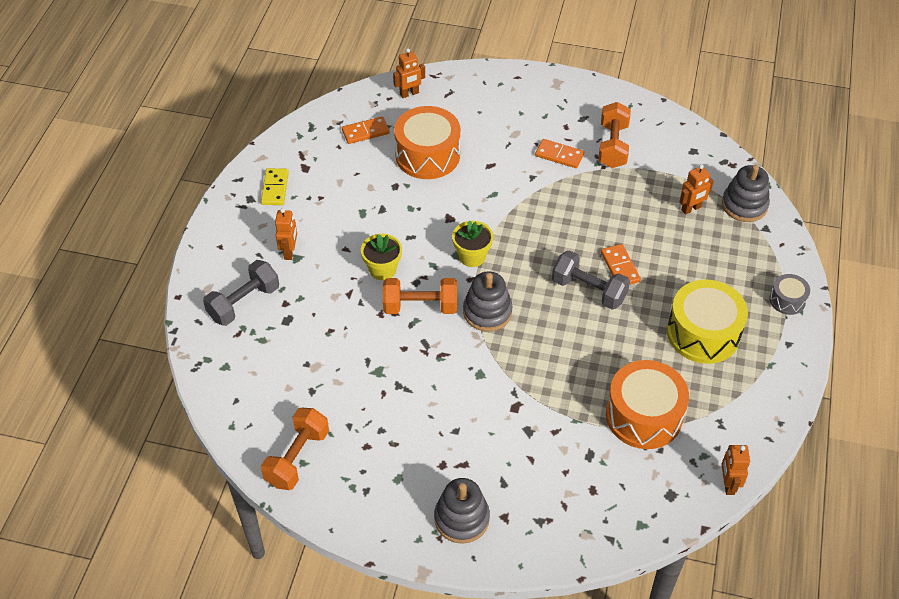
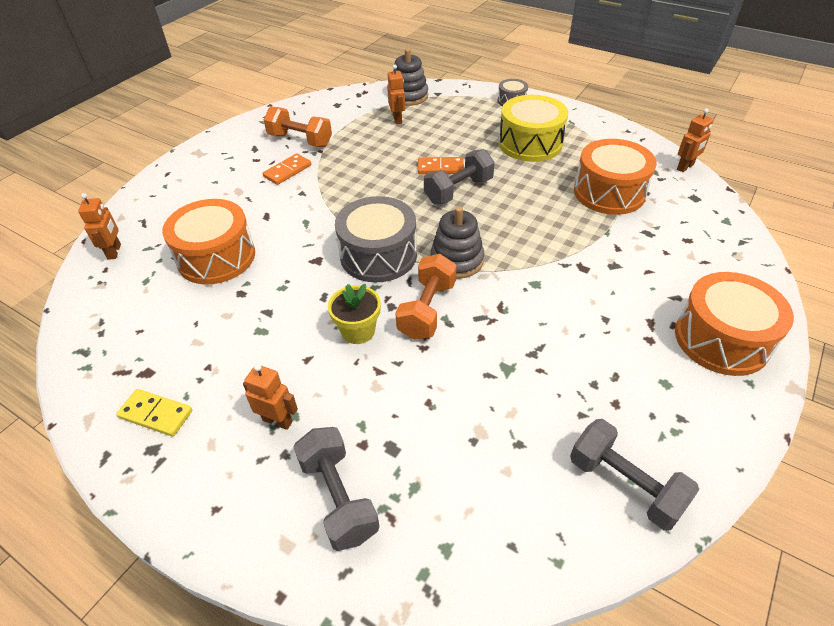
camera: 70 degrees left, 5 degrees down
orange dumbbell [261,408,329,490] -> grey dumbbell [570,419,699,530]
orange domino [342,116,390,144] -> none
grey stacking toy [434,478,490,544] -> orange drum [675,272,794,376]
yellow flower pot [452,221,493,267] -> grey drum [335,196,417,282]
orange robot [721,445,750,495] -> orange robot turned 60 degrees counterclockwise [677,108,714,172]

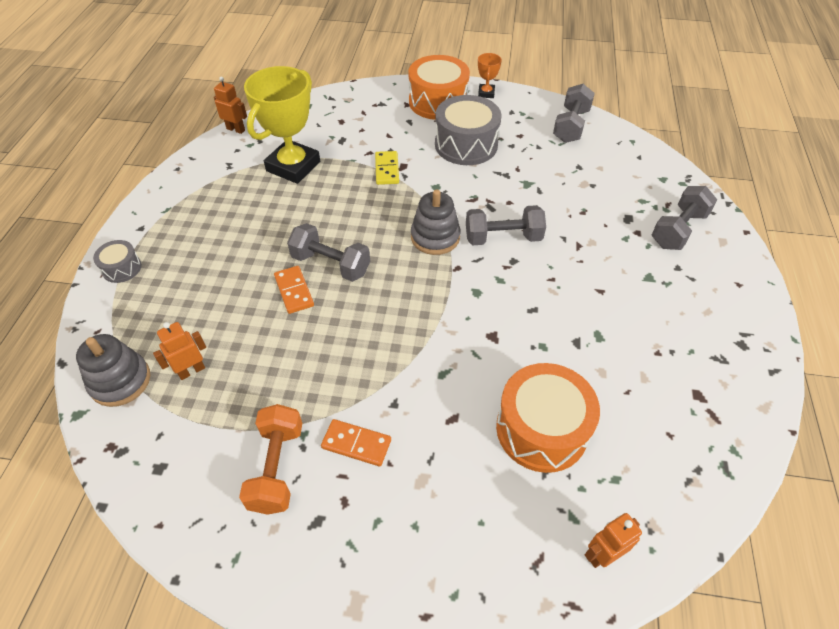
camera: 115 degrees left, 5 degrees up
yellow domino [116,389,192,437] -> yellow domino moved to [375,151,399,185]
orange robot [243,364,298,430] -> none
yellow flower pot [328,284,381,344] -> none
grey drum [335,196,417,282] -> grey drum moved to [435,95,502,165]
orange dumbbell [396,254,457,340] -> grey dumbbell [466,205,546,245]
yellow drum [499,95,568,162] -> none
orange drum [574,139,657,215] -> yellow trophy [244,66,320,184]
none -> orange trophy [478,53,502,98]

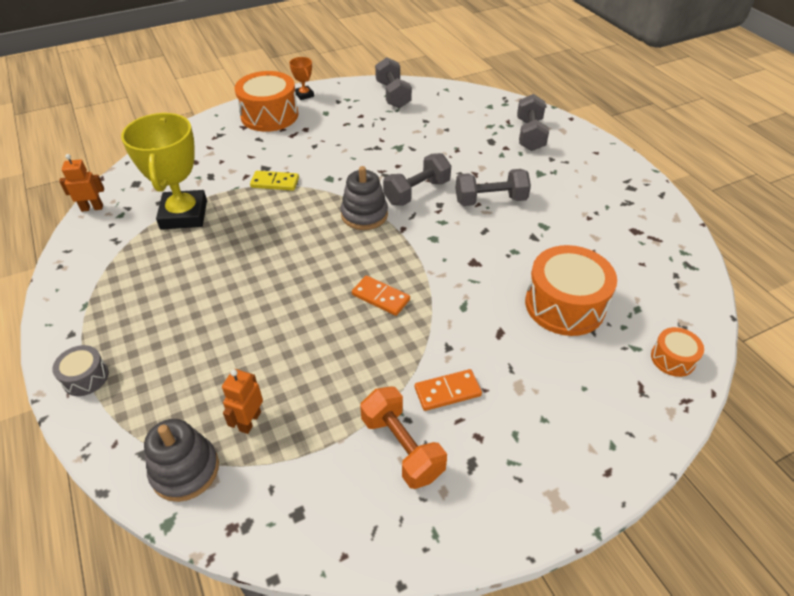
camera: 35 degrees left, 5 degrees down
orange domino [274,266,314,314] -> orange domino moved to [352,275,410,316]
grey dumbbell [287,223,370,282] -> grey dumbbell moved to [455,169,531,206]
yellow domino [375,151,399,185] -> yellow domino turned 45 degrees counterclockwise [250,171,299,191]
grey drum [435,95,502,165] -> none
orange robot [585,513,642,568] -> orange drum [651,327,704,377]

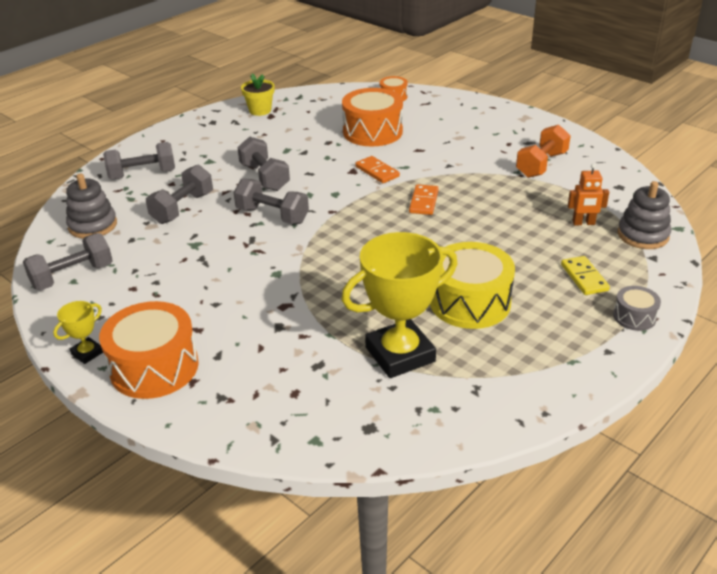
camera: 110 degrees left, 10 degrees down
orange robot [59,154,104,212] -> none
yellow domino [250,171,299,191] -> yellow domino moved to [561,256,610,295]
orange trophy [289,57,314,100] -> yellow trophy [53,301,103,364]
grey stacking toy [341,166,388,230] -> grey stacking toy moved to [66,173,117,239]
orange domino [415,369,482,411] -> orange domino moved to [355,156,400,183]
none -> grey dumbbell [146,165,213,224]
none -> yellow flower pot [241,73,275,116]
none -> yellow drum [430,242,515,329]

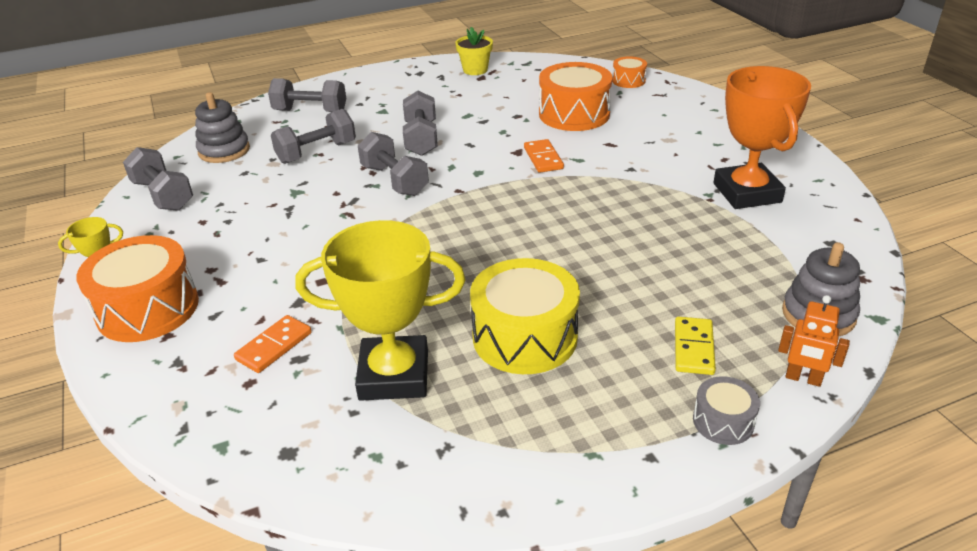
camera: 25 degrees right, 0 degrees up
grey dumbbell [23,233,113,290] -> grey dumbbell turned 60 degrees clockwise [123,147,193,211]
orange domino [409,184,439,215] -> orange domino moved to [234,315,312,373]
orange dumbbell [516,125,571,178] -> orange trophy [713,66,811,209]
orange robot [568,164,609,225] -> orange robot moved to [778,295,850,387]

